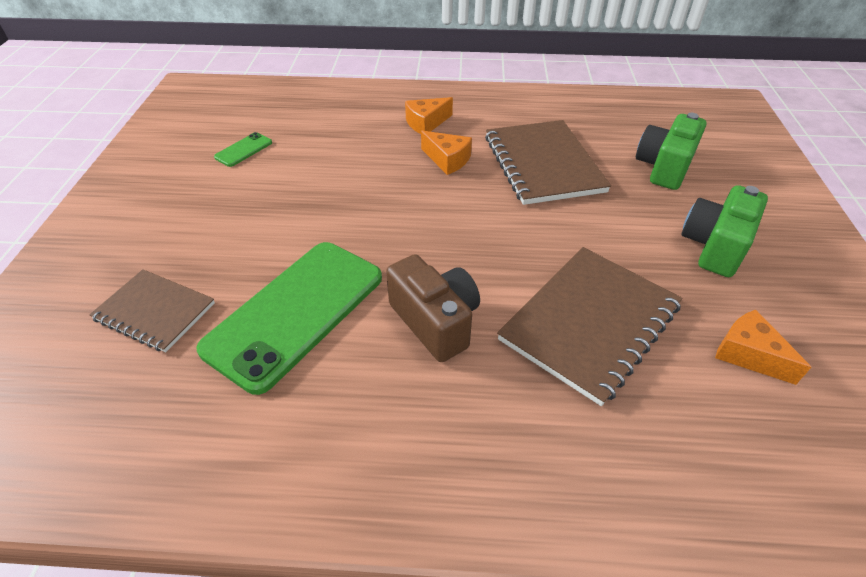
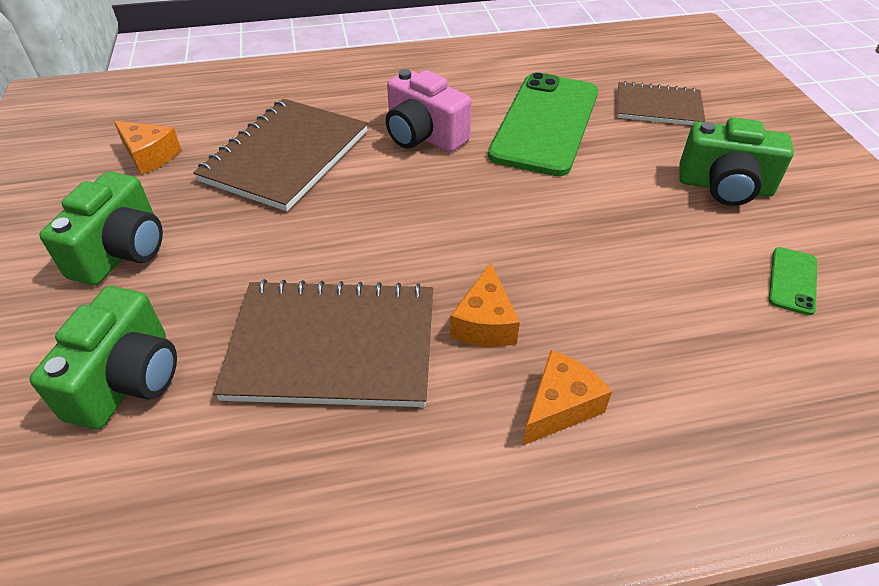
camera: 165 degrees right, 0 degrees up
brown camera [386,254,480,362] -> pink camera [386,69,472,152]
orange cheese [421,131,472,175] -> orange cheese turned 105 degrees counterclockwise [450,263,520,347]
brown notebook [485,120,611,205] -> brown notebook turned 60 degrees counterclockwise [214,279,433,407]
none -> green camera [679,118,794,206]

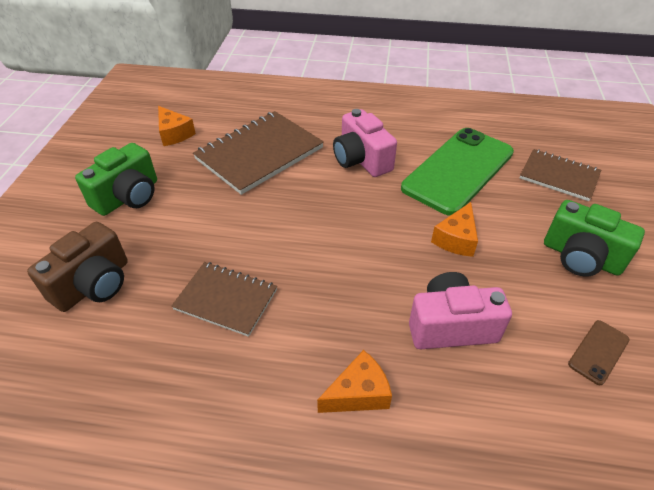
camera: 20 degrees right, 0 degrees up
green camera [29,286,177,429] -> brown camera [27,222,128,312]
brown notebook [214,279,433,407] -> brown notebook [171,262,277,337], size x0.61
orange cheese [450,263,520,347] -> orange cheese moved to [431,202,478,257]
green phone [769,247,817,315] -> brown phone [568,320,630,385]
none -> pink camera [409,272,512,349]

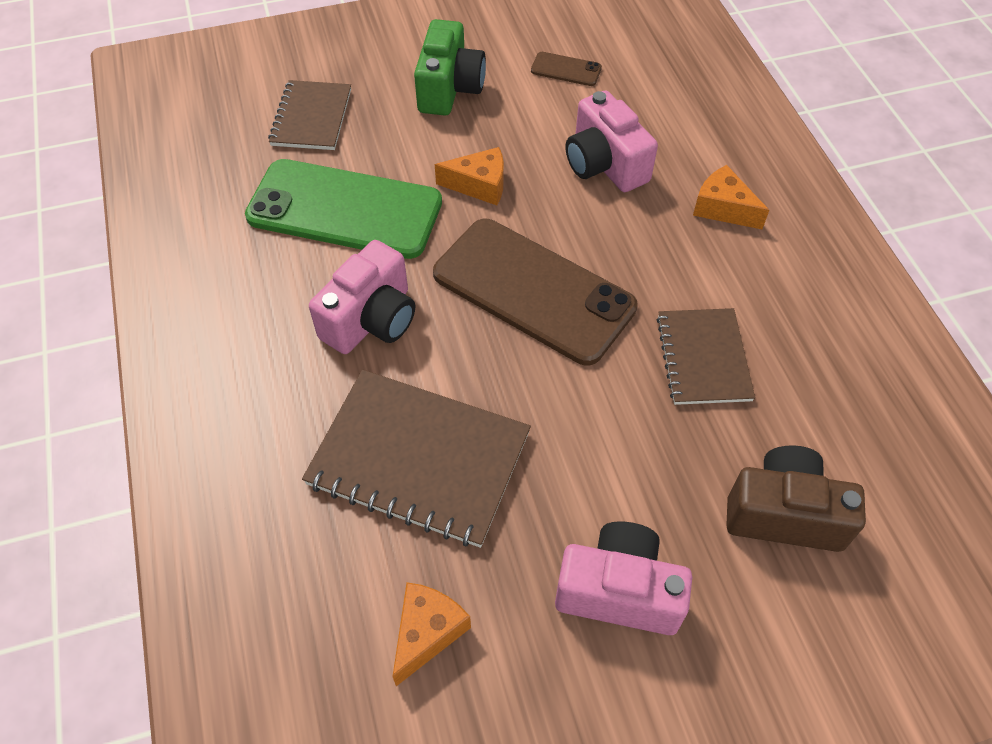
camera: 115 degrees left, 10 degrees up
green camera [75,143,157,216] -> pink camera [555,521,692,635]
none -> brown phone [433,219,638,365]

